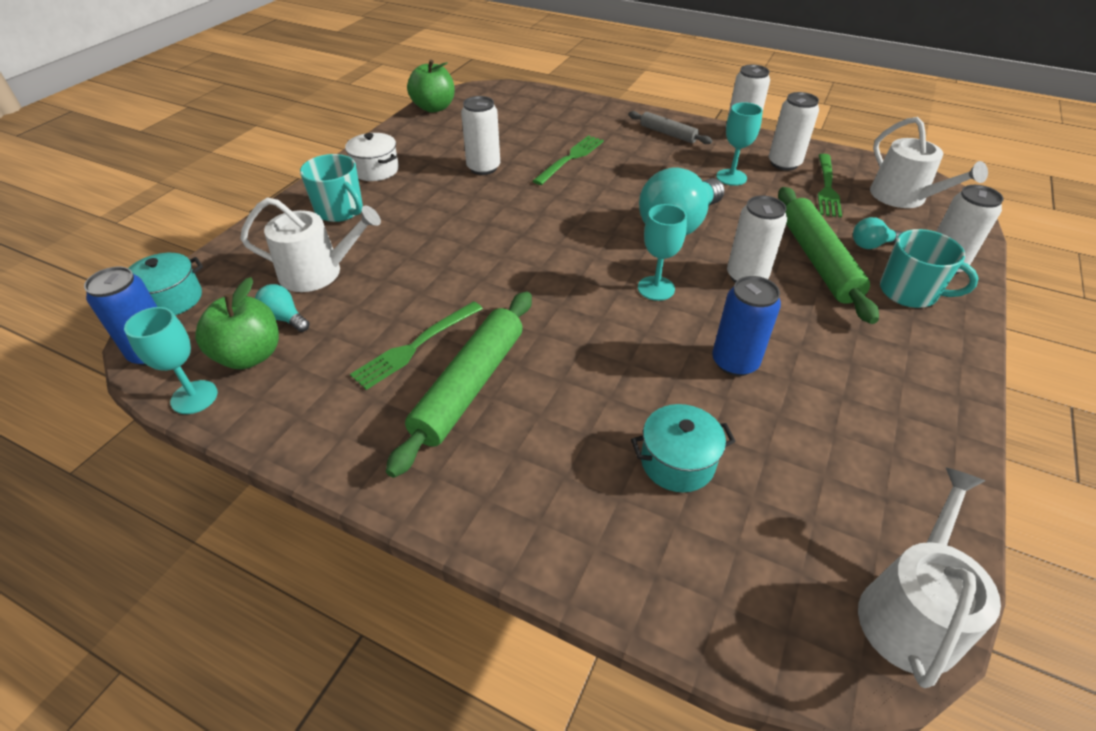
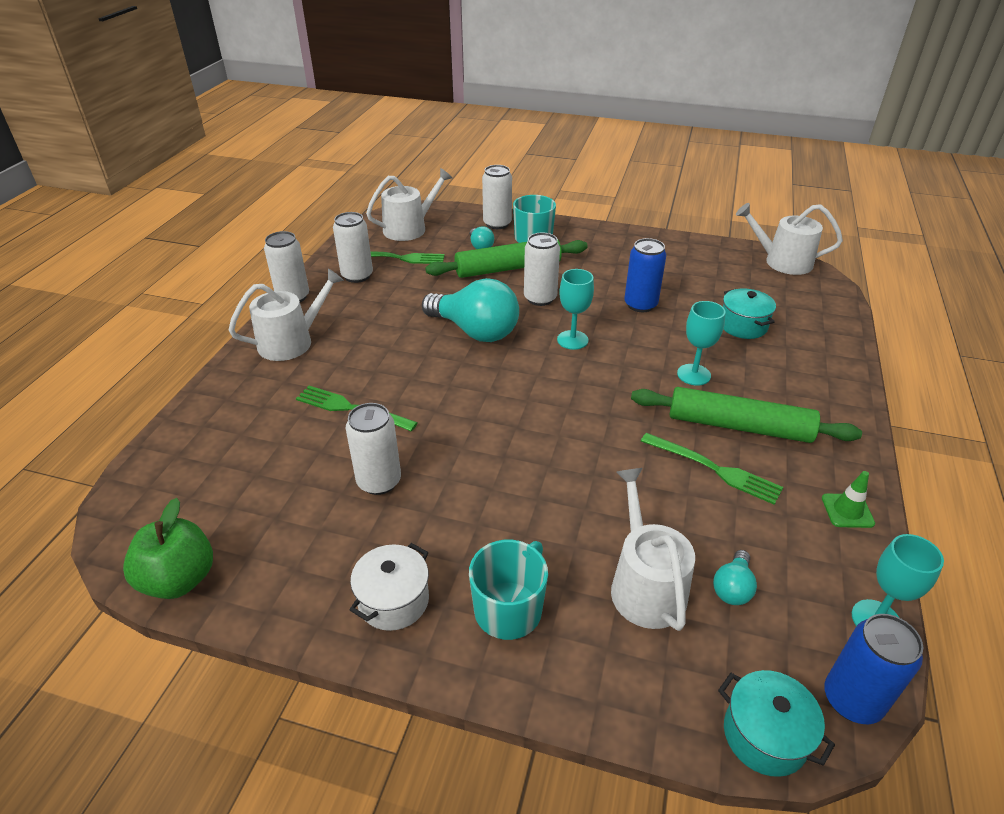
camera: 100 degrees left, 5 degrees down
green apple [195,277,279,369] -> none
grey rolling pin [628,111,713,144] -> white watering can [229,268,344,361]
turquoise goblet [716,102,763,186] -> turquoise goblet moved to [677,301,725,386]
none -> green traffic cone [822,471,875,528]

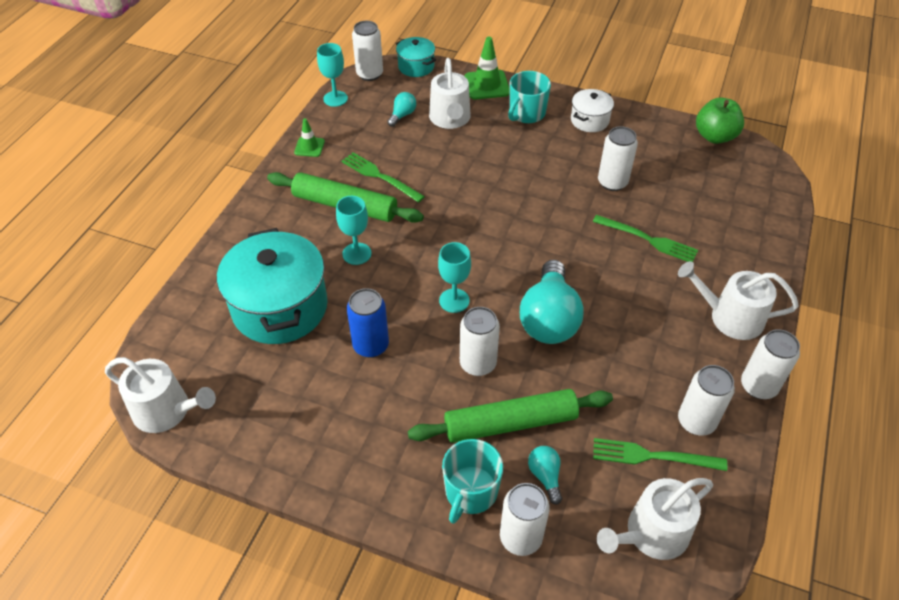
camera: 175 degrees left, 10 degrees up
white watering can [229,268,344,361] -> white watering can turned 45 degrees clockwise [678,261,799,340]
turquoise light bulb [422,278,519,342] -> turquoise light bulb turned 120 degrees counterclockwise [520,260,584,344]
turquoise pot [723,288,776,339] -> turquoise pot [217,228,328,344], size x2.01
blue can [824,614,923,724] -> white can [352,21,383,81]
none -> green traffic cone [464,37,510,99]

